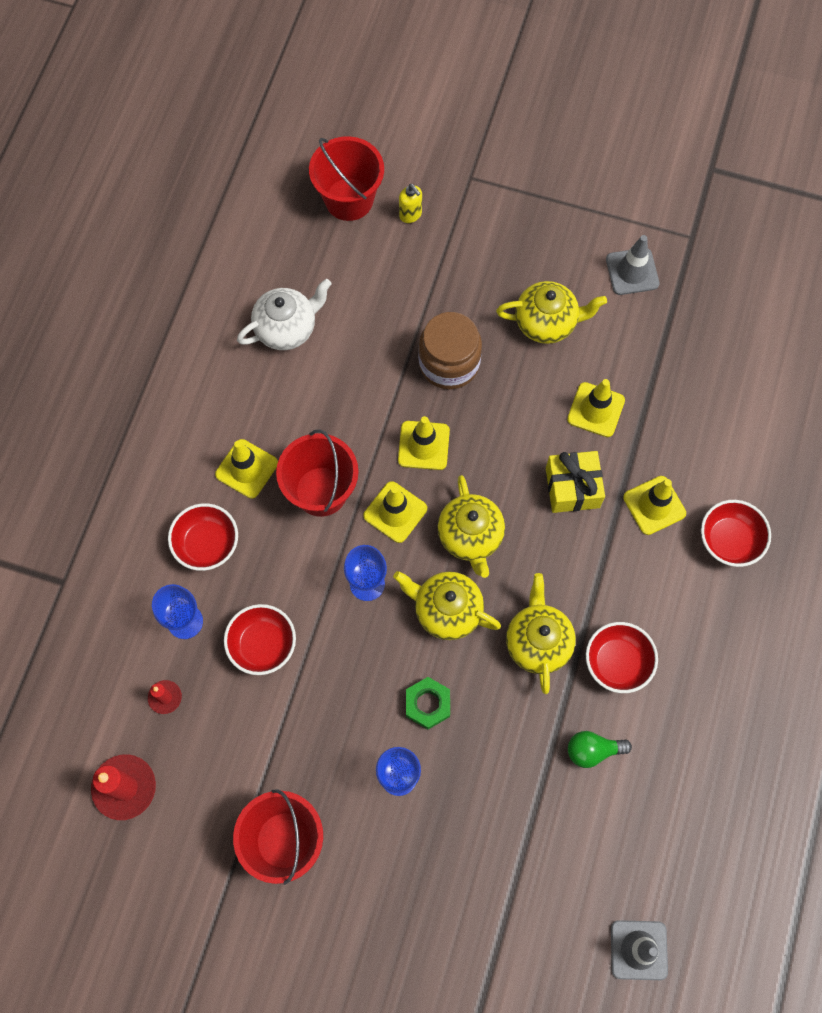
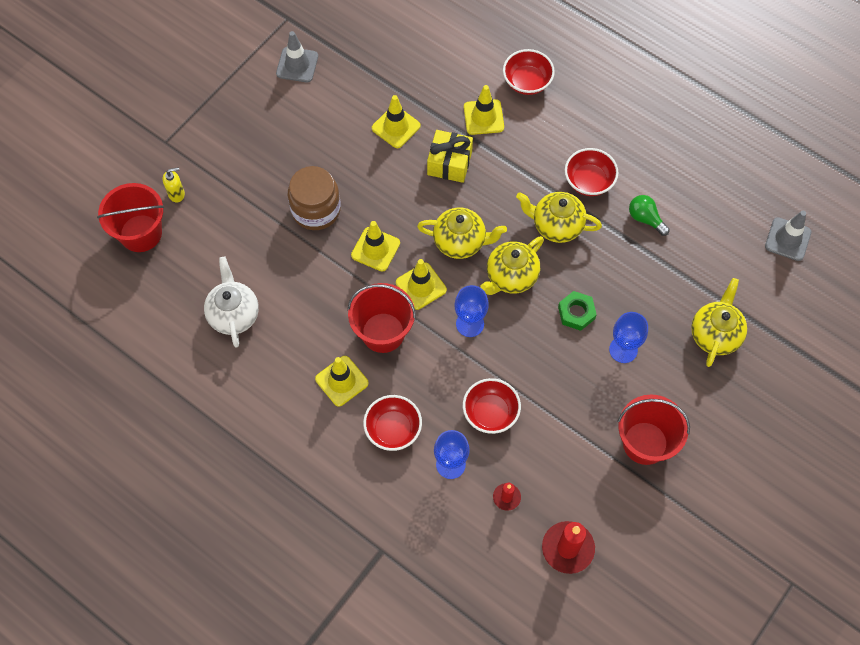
camera: 70 degrees left, 5 degrees down
yellow teapot [496,281,607,344] -> yellow teapot moved to [691,278,747,367]
green light bulb [568,731,632,768] -> green light bulb turned 120 degrees clockwise [629,195,670,236]

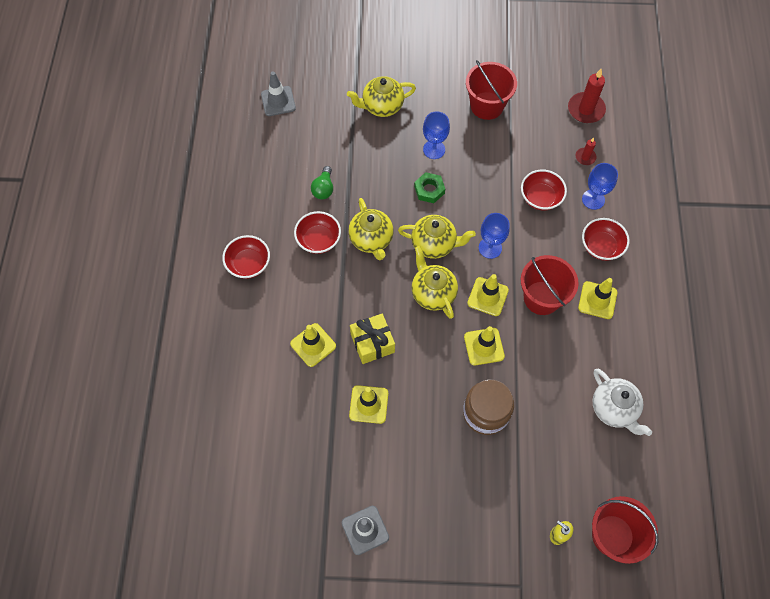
camera: 125 degrees left, 0 degrees up
white teapot [204,257,259,348] -> white teapot turned 75 degrees counterclockwise [592,369,652,436]
red bowl [503,49,555,95] -> red bowl moved to [222,235,270,279]

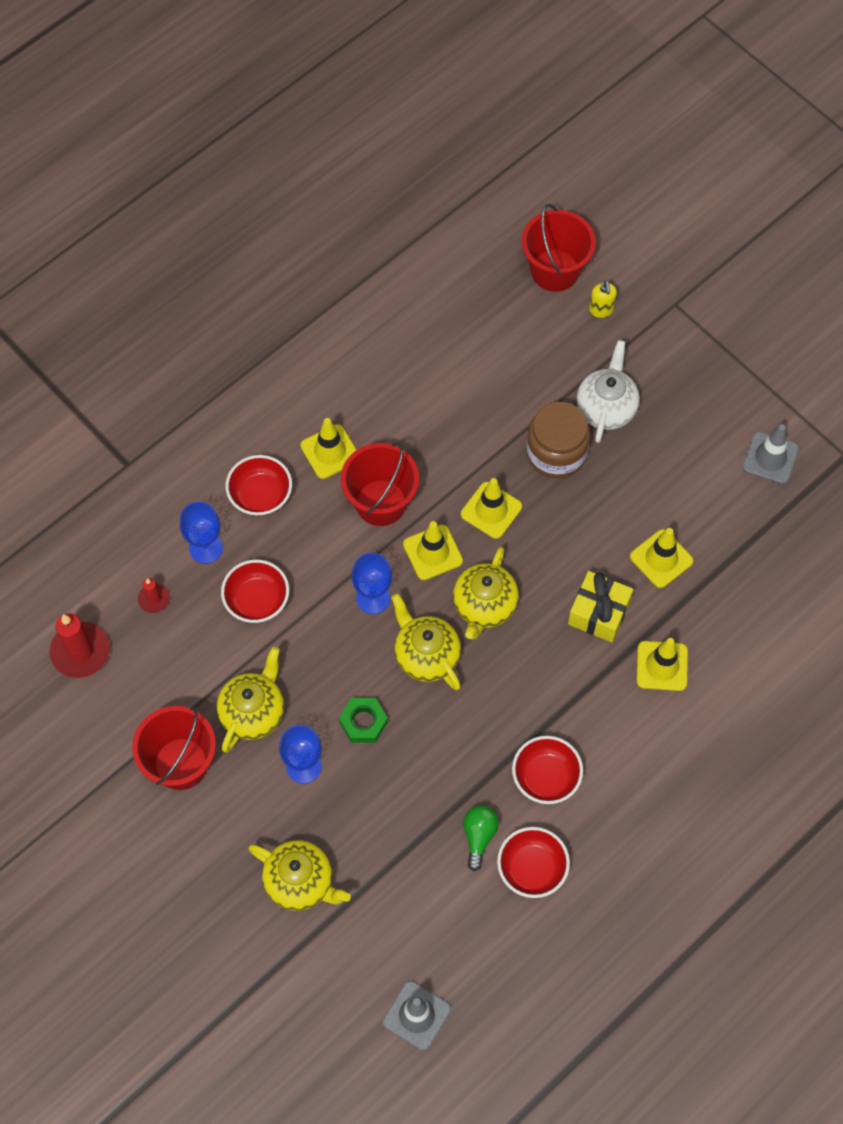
camera: 135 degrees left, 0 degrees up
red bowl [222,235,270,279] -> red bowl moved to [497,827,570,898]
green light bulb [311,166,333,200] -> green light bulb turned 45 degrees counterclockwise [463,805,499,871]
yellow teapot [348,198,394,260] -> yellow teapot moved to [217,647,284,753]
white teapot [592,369,652,436] -> white teapot moved to [576,340,640,443]

